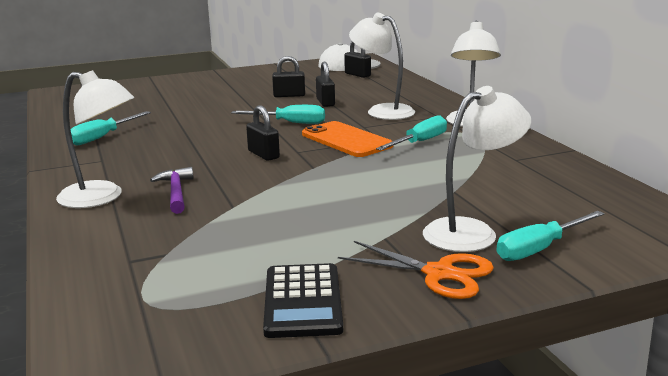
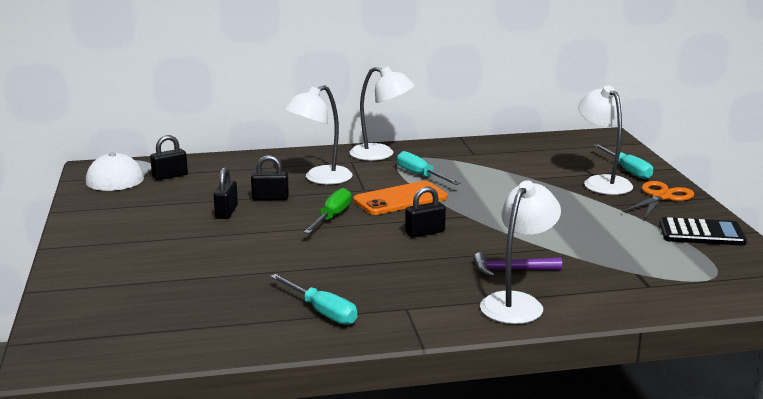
camera: 80 degrees left, 0 degrees up
turquoise screwdriver [231,105,325,124] -> green screwdriver [304,188,352,234]

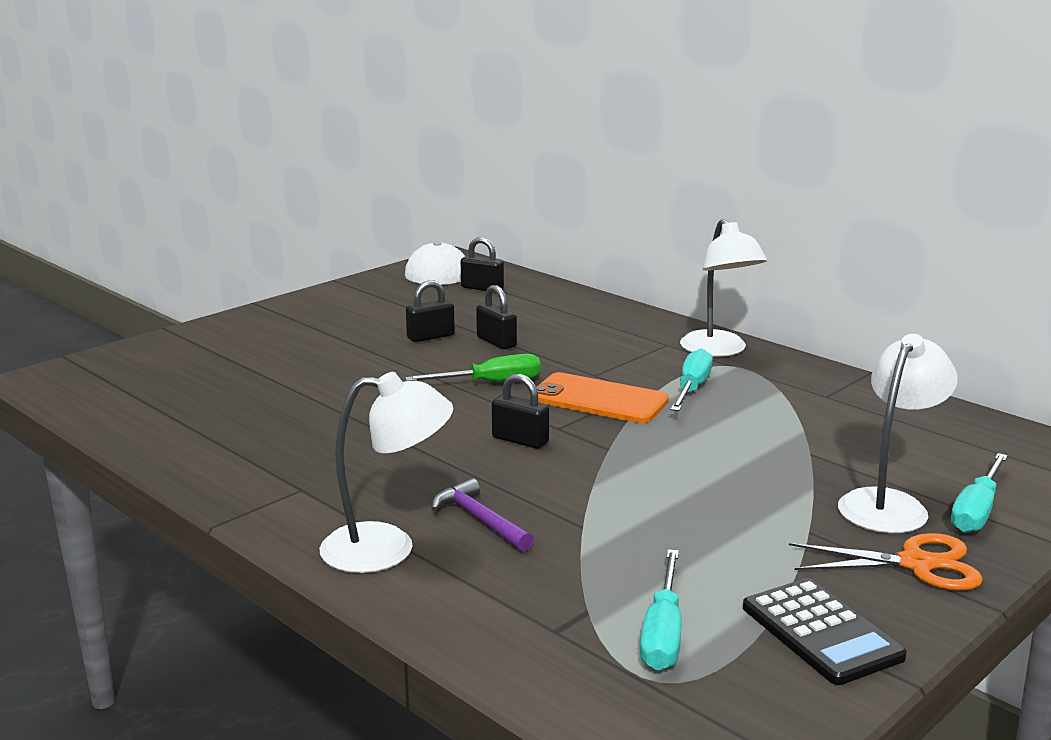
camera: 55 degrees right, 0 degrees up
turquoise screwdriver [270,274,357,325] -> turquoise screwdriver moved to [640,549,682,671]
white lamp [284,85,353,185] -> none

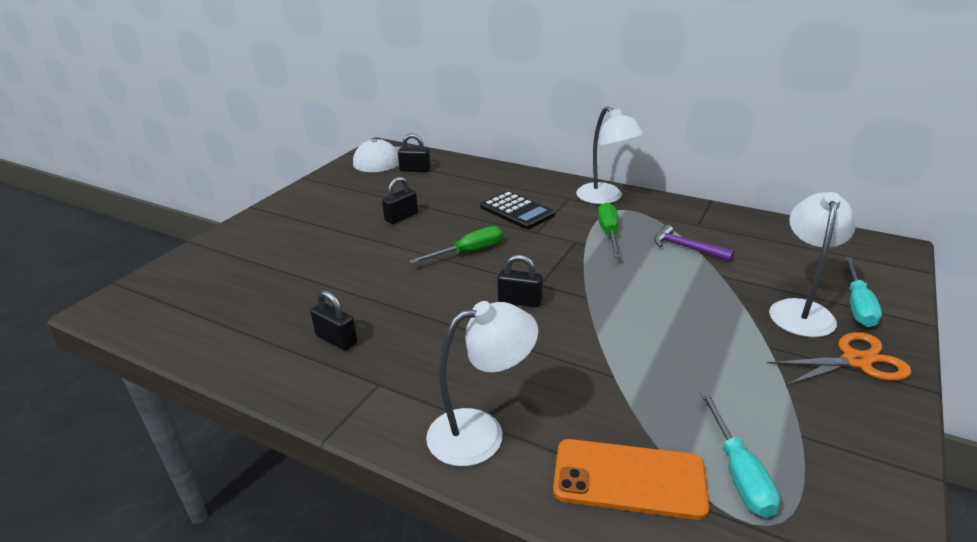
camera: 15 degrees left, 10 degrees up
purple hammer [431,478,534,552] -> purple hammer moved to [654,225,734,262]
black padlock [476,285,517,349] -> black padlock moved to [311,290,357,351]
orange phone [536,372,669,423] -> orange phone moved to [553,439,710,520]
turquoise screwdriver [670,348,713,411] -> green screwdriver [598,203,621,257]
black calculator [743,578,907,685] -> black calculator moved to [480,191,555,229]

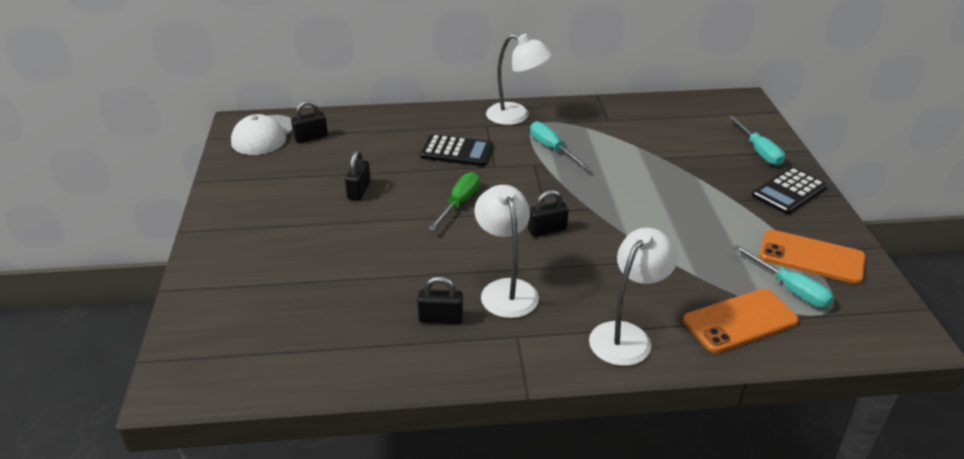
camera: 35 degrees left, 5 degrees up
green screwdriver [598,203,621,257] -> turquoise screwdriver [530,121,589,168]
purple hammer [654,225,734,262] -> none
orange scissors [767,332,912,386] -> black calculator [752,167,828,214]
white lamp [769,192,855,337] -> white lamp moved to [474,185,539,318]
none -> orange phone [759,229,866,284]

